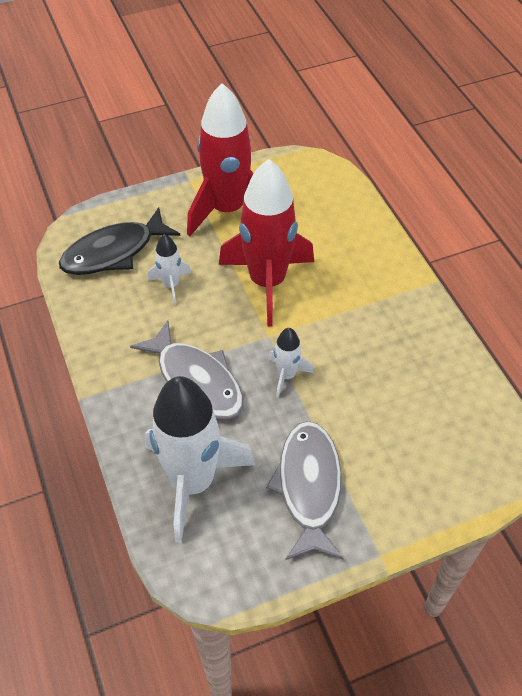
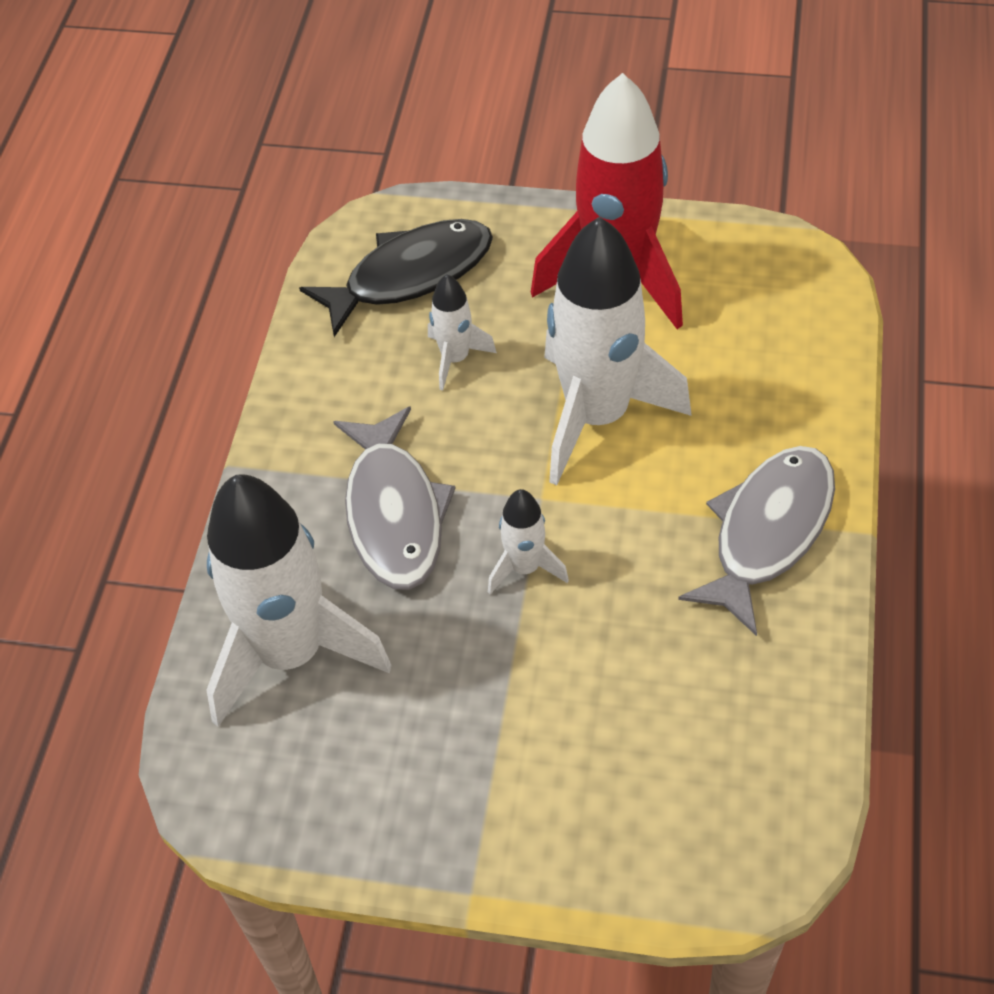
camera: 35 degrees right, 0 degrees up
black fish [59,207,181,275] -> black fish turned 150 degrees clockwise [299,219,493,337]
red rocket [219,159,314,327] -> white rocket [544,217,692,485]
grey fish [266,421,344,560] -> grey fish moved to [678,446,835,636]

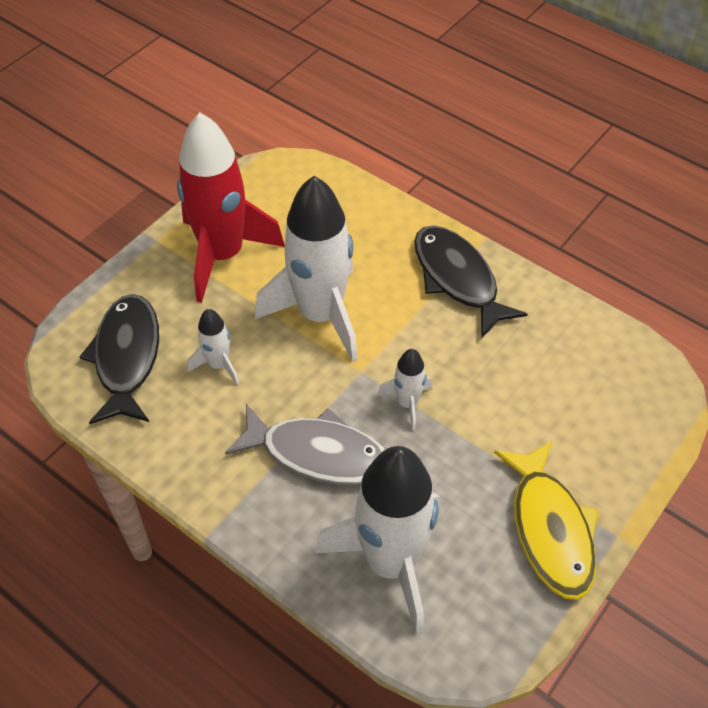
camera: 65 degrees left, 0 degrees up
grey fish [678,446,835,636] -> black fish [414,225,527,338]
none -> yellow fish [494,440,598,600]

